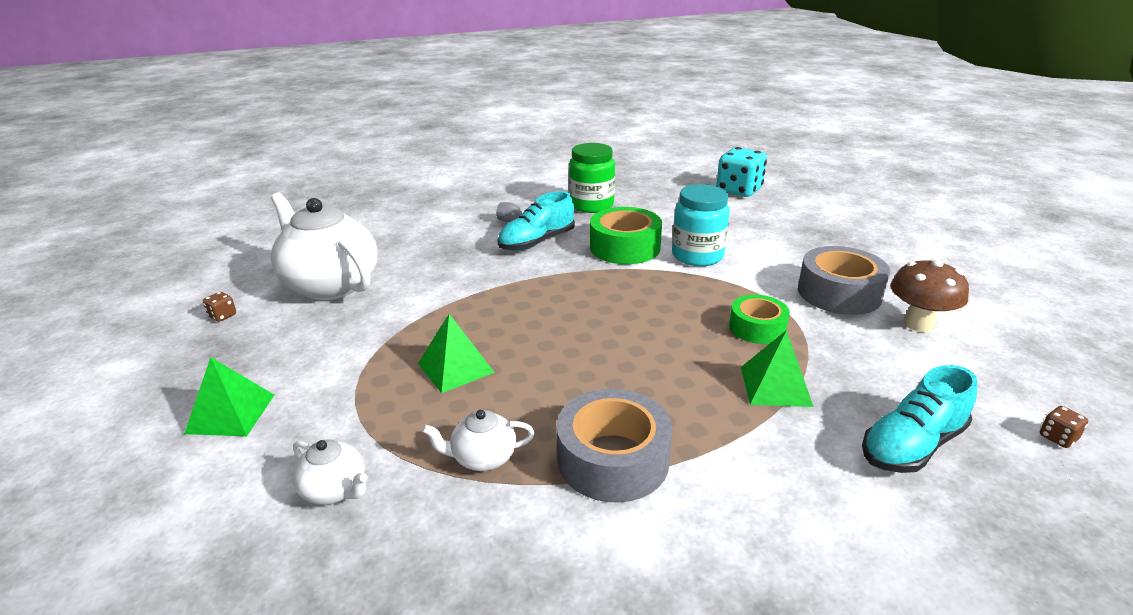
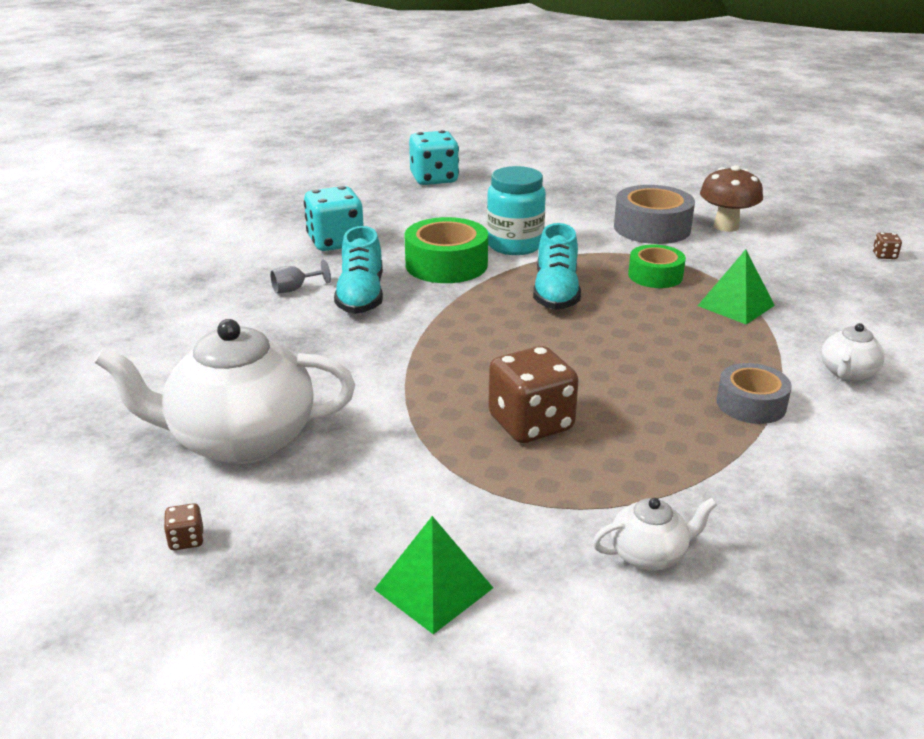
camera: 50 degrees left, 0 degrees up
green pyramid [418,314,495,393] -> brown dice [488,346,579,443]
white teapot [422,410,535,471] -> white teapot moved to [821,323,885,381]
grey tape [557,389,672,503] -> grey tape [717,363,792,424], size x0.64
green jar [569,143,615,213] -> turquoise dice [304,186,364,251]
turquoise shoe [862,365,978,473] -> turquoise shoe moved to [533,223,581,310]

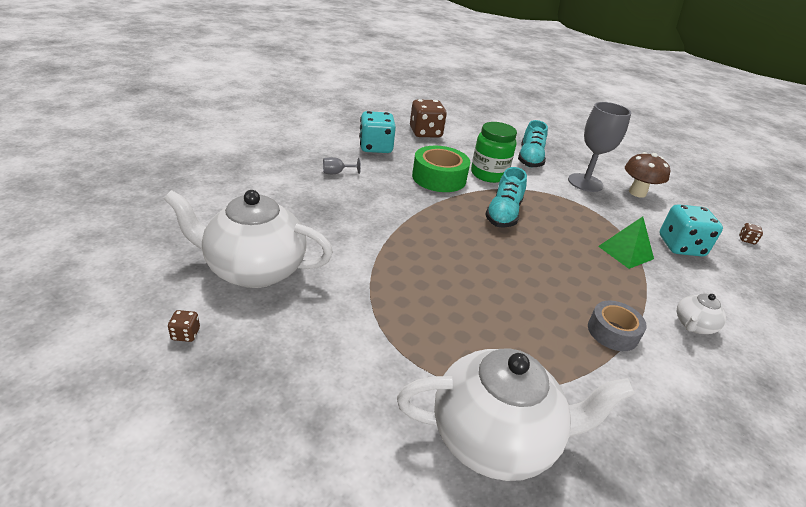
camera: 10 degrees right, 5 degrees up
turquoise shoe [334,226,383,314] -> turquoise shoe moved to [518,120,548,167]
green pyramid [374,516,493,634] -> none
turquoise dice [409,130,459,185] -> turquoise dice moved to [660,204,723,256]
turquoise jar [487,166,546,255] -> green jar [471,122,517,183]
brown dice [488,346,579,443] -> brown dice moved to [410,99,447,137]
white teapot [593,498,717,571] -> white teapot [397,348,635,481], size x2.20
grey tape [614,185,695,244] -> grey goblet [568,102,631,192]
green tape [628,244,686,288] -> none

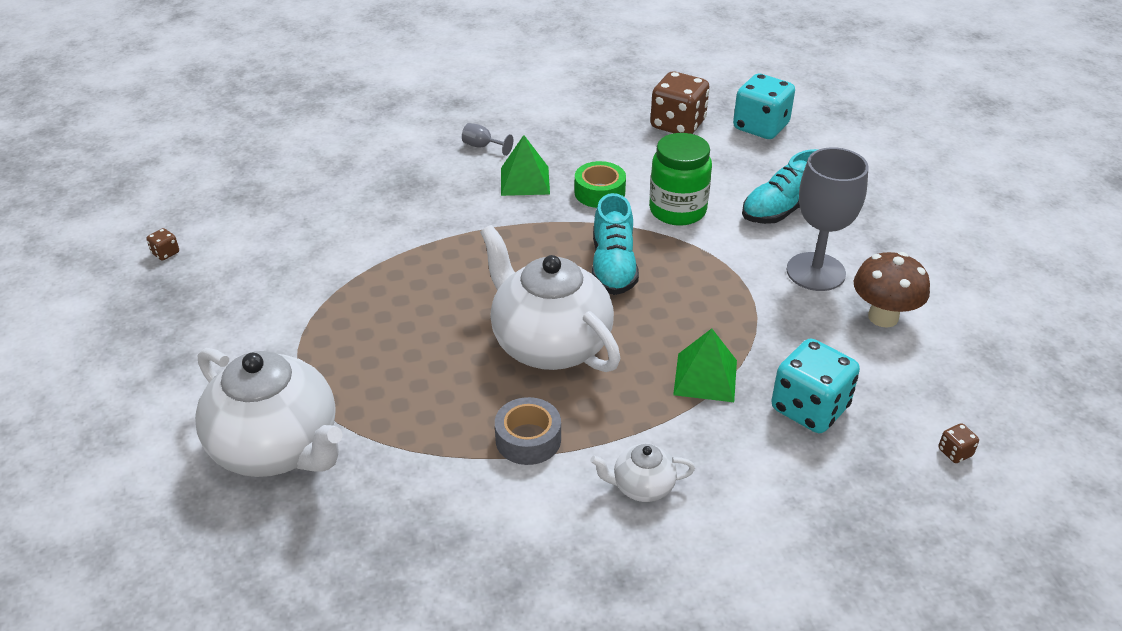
camera: 45 degrees right, 5 degrees up
white teapot [164,190,333,288] -> white teapot moved to [480,225,620,372]
turquoise dice [359,111,396,153] -> turquoise dice moved to [733,74,795,139]
green tape [412,146,470,192] -> green tape [575,161,626,208], size x0.64
turquoise shoe [485,167,527,228] -> turquoise shoe turned 60 degrees counterclockwise [592,193,639,295]
none -> green pyramid [501,135,550,196]

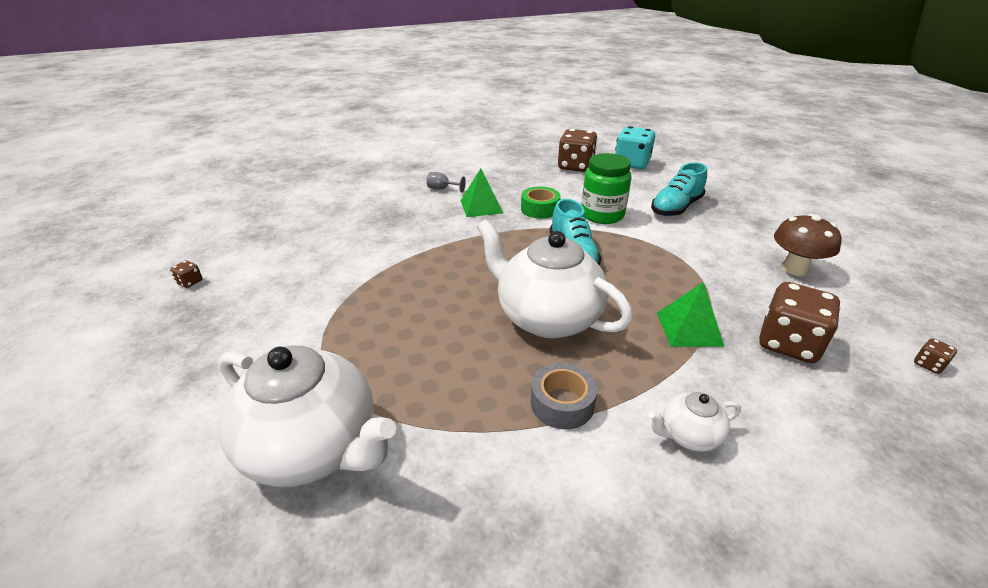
camera: 10 degrees left, 5 degrees down
turquoise dice [771,338,860,433] -> brown dice [759,282,841,363]
grey goblet [786,147,869,291] -> none

